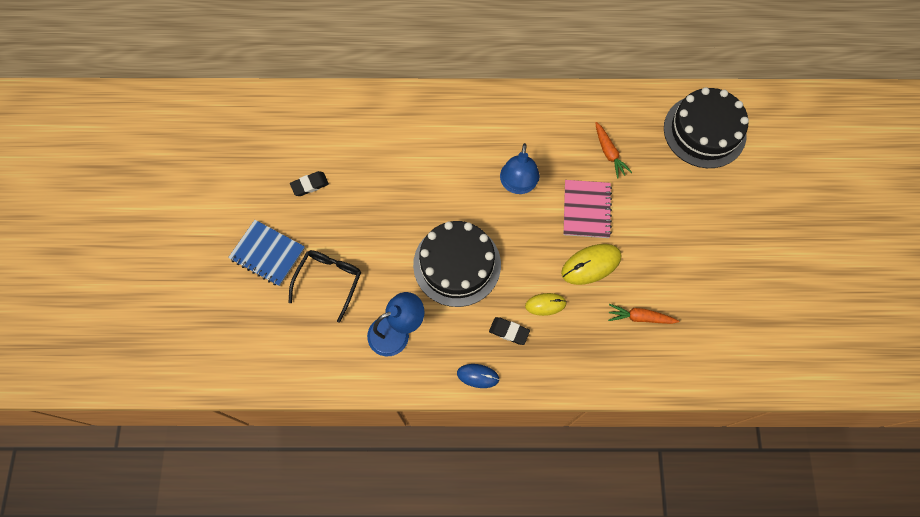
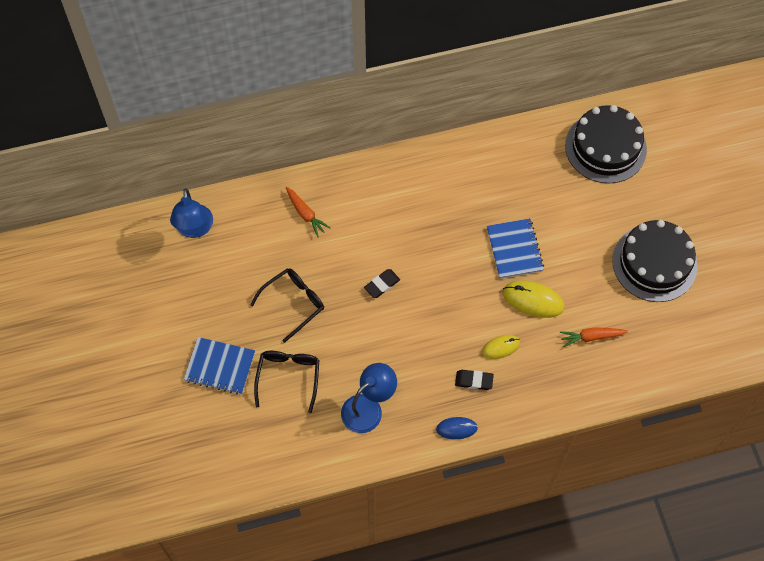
camera: 15 degrees left, 5 degrees down
black eraser [290,171,329,196] -> black eraser moved to [364,269,400,298]
black cake [413,221,501,307] -> black cake moved to [612,220,698,302]
blue lamp [500,143,540,194] -> blue lamp moved to [170,188,213,238]
yellow mouse [561,244,622,285] -> yellow mouse turned 60 degrees clockwise [503,281,564,318]
pink notebook [564,180,612,238] -> blue notebook [487,218,544,279]
orange carrot [595,122,632,179] -> orange carrot moved to [286,187,330,237]
none -> black glasses [250,268,324,343]

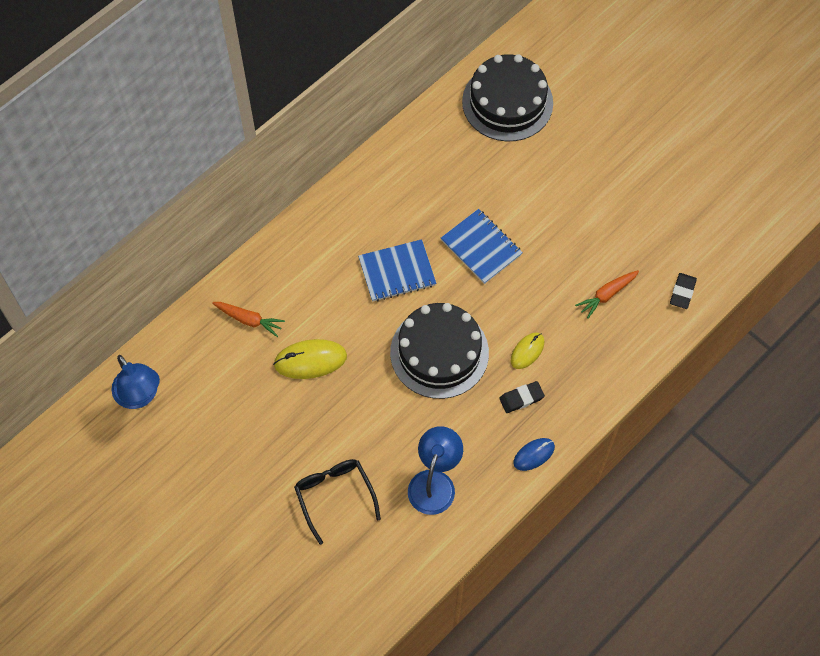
camera: 30 degrees left, 0 degrees up
blue notebook [184,337,255,394] -> blue notebook moved to [358,239,436,302]
black glasses [250,268,324,343] -> none
black eraser [364,269,400,298] -> black eraser moved to [670,273,697,309]
yellow mouse [503,281,564,318] -> yellow mouse moved to [273,339,347,379]
black cake [612,220,698,302] -> black cake moved to [390,303,489,399]

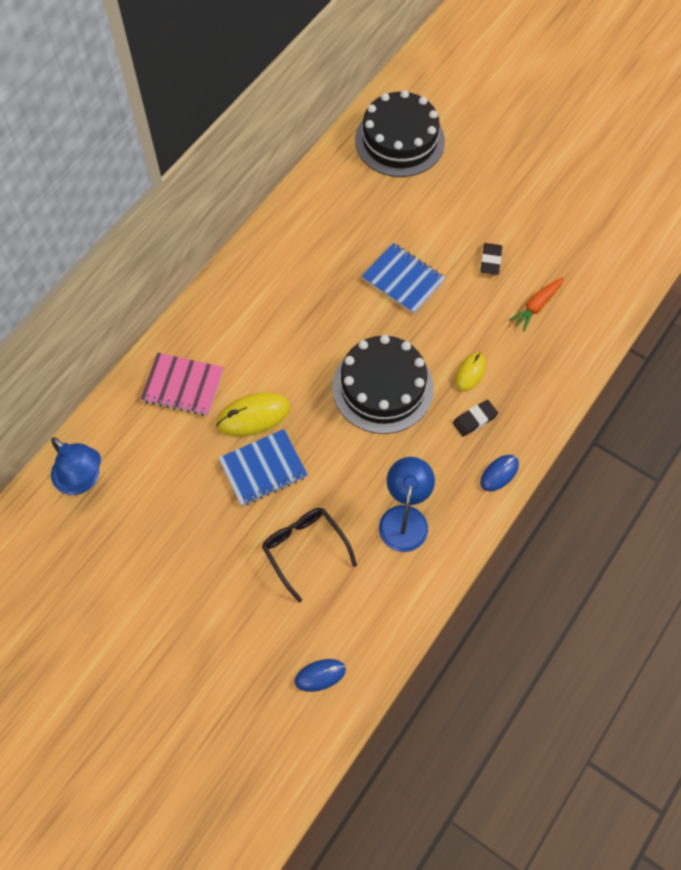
camera: 10 degrees left, 0 degrees up
orange carrot [212,302,285,337] -> pink notebook [141,353,224,416]
blue notebook [358,239,436,302] -> blue notebook moved to [219,429,308,506]
black eraser [670,273,697,309] -> black eraser moved to [480,243,502,275]
none -> blue mouse [295,659,346,692]

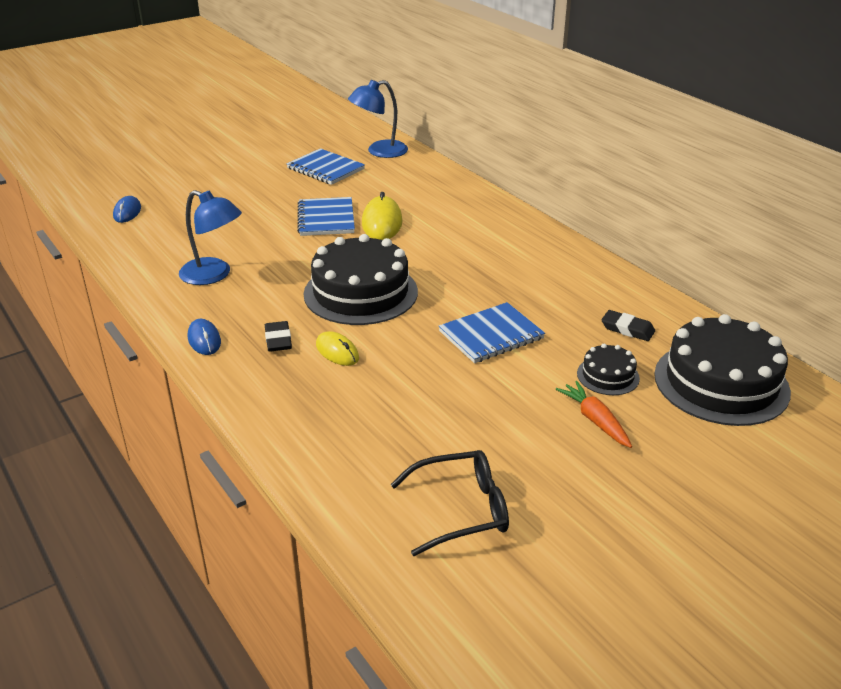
camera: 110 degrees right, 30 degrees down
pink notebook [141,353,224,416] -> none
black glasses [262,508,357,602] -> black glasses moved to [390,450,509,556]
black eraser [480,243,502,275] -> black eraser moved to [601,310,655,341]
orange carrot [509,277,564,331] -> orange carrot moved to [556,381,632,448]
none -> blue notebook [286,148,365,185]
none -> black cake [577,344,640,395]

